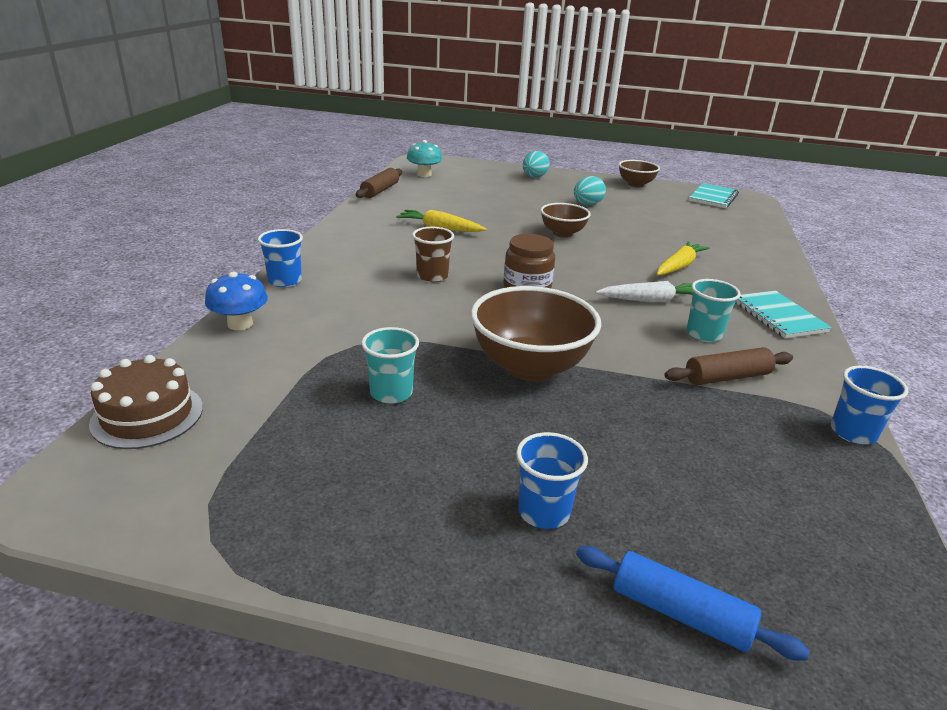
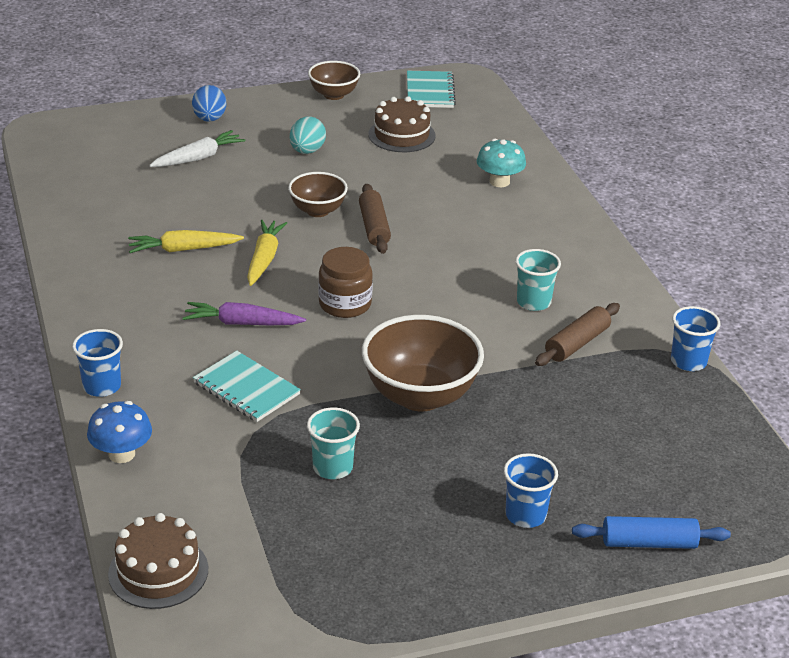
camera: 30 degrees left, 5 degrees up
brown rolling pin [356,168,402,198] -> brown rolling pin moved to [359,184,391,254]
turquoise mushroom [407,140,442,177] -> turquoise mushroom moved to [477,139,526,187]
brown cup [412,227,454,283] -> purple carrot [183,302,306,325]
turquoise egg [523,151,550,178] -> blue egg [192,85,226,122]
white carrot [596,281,693,302] -> white carrot moved to [149,130,245,167]
yellow carrot [657,241,710,275] -> yellow carrot moved to [247,220,287,286]
turquoise notebook [735,291,832,338] -> turquoise notebook moved to [193,351,301,422]
none -> brown cake [368,96,436,152]

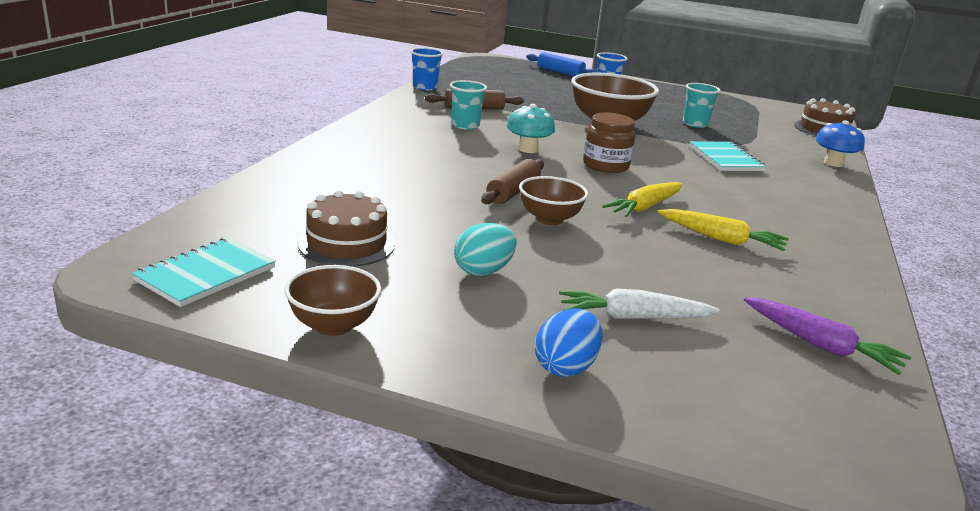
camera: 145 degrees left, 10 degrees down
blue cup [72,329,123,397] -> none
purple carrot [183,302,306,325] -> purple carrot moved to [744,298,911,375]
turquoise mushroom [477,139,526,187] -> turquoise mushroom moved to [507,104,555,153]

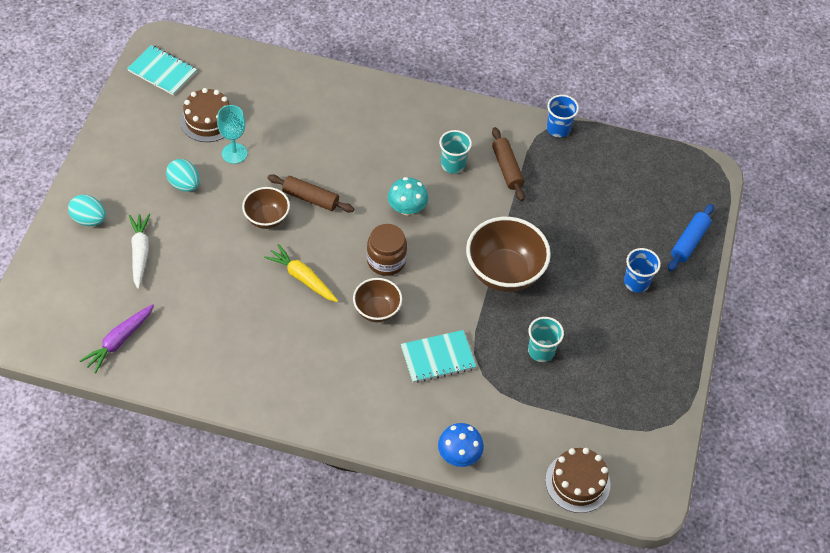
camera: 85 degrees right, 30 degrees up
brown bowl [285,265,381,336] -> brown bowl moved to [353,278,402,322]
blue egg [535,308,602,377] -> turquoise egg [68,194,106,226]
yellow carrot [657,209,789,251] -> none
none -> turquoise goblet [217,105,247,164]

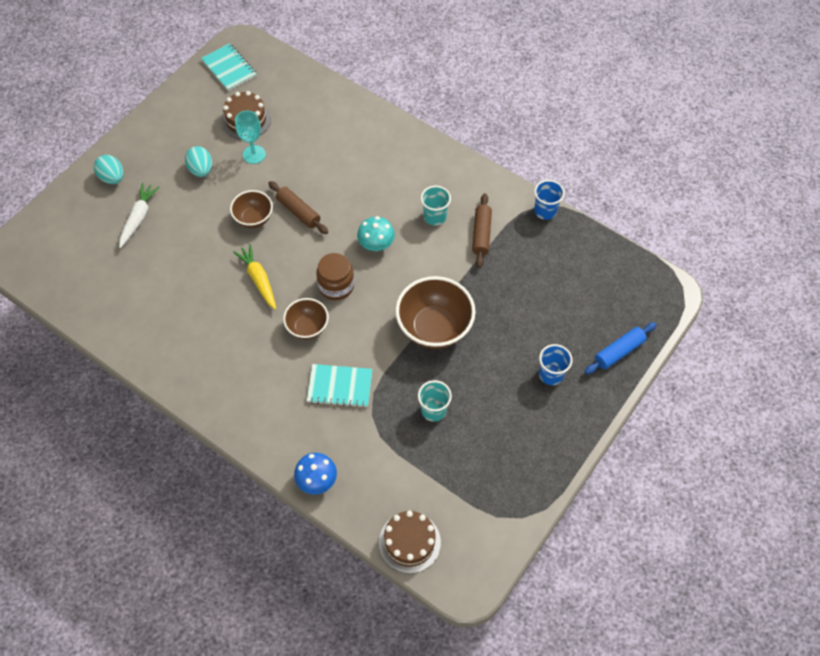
camera: 25 degrees right, 5 degrees up
purple carrot [80,304,154,373] -> none

